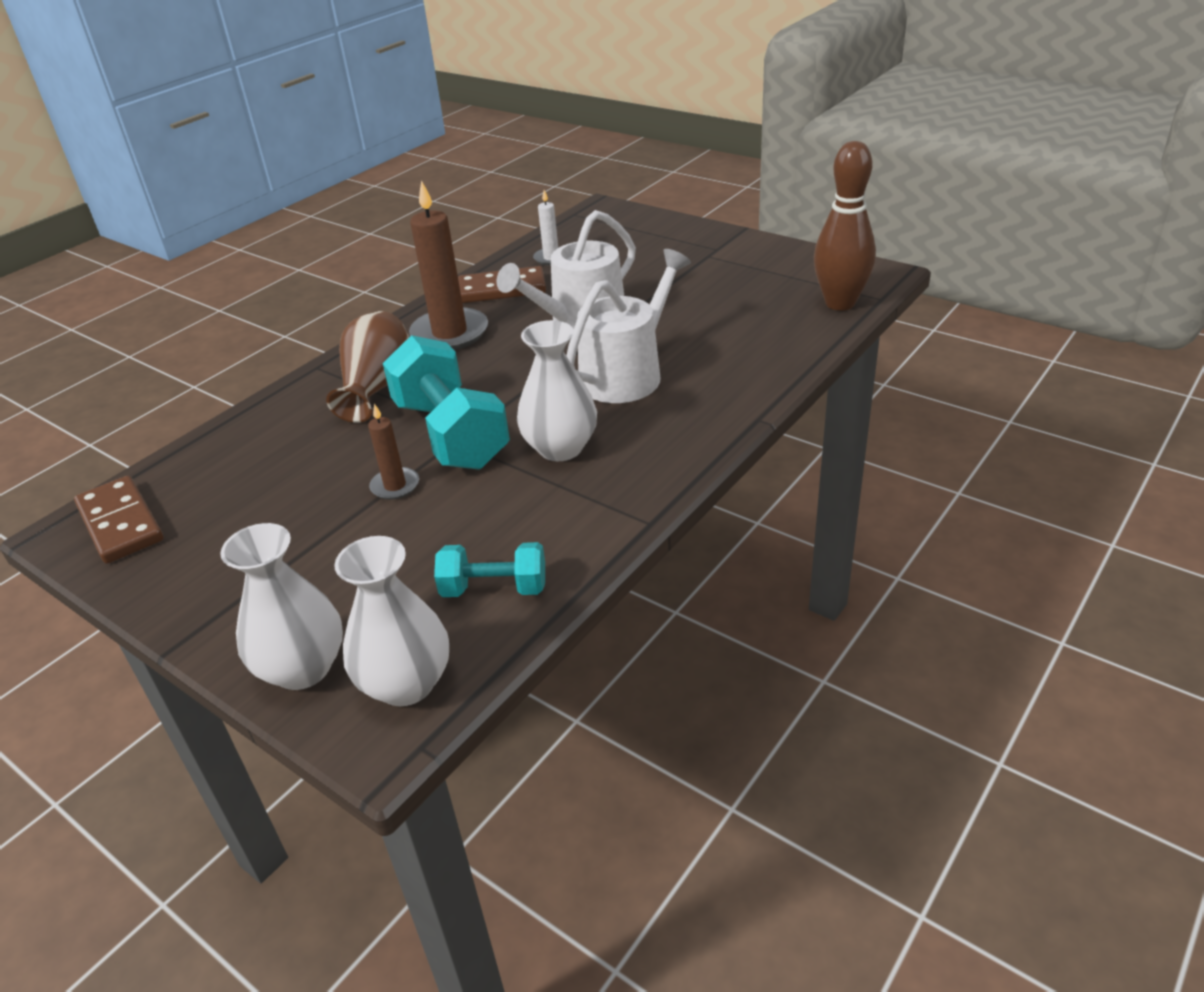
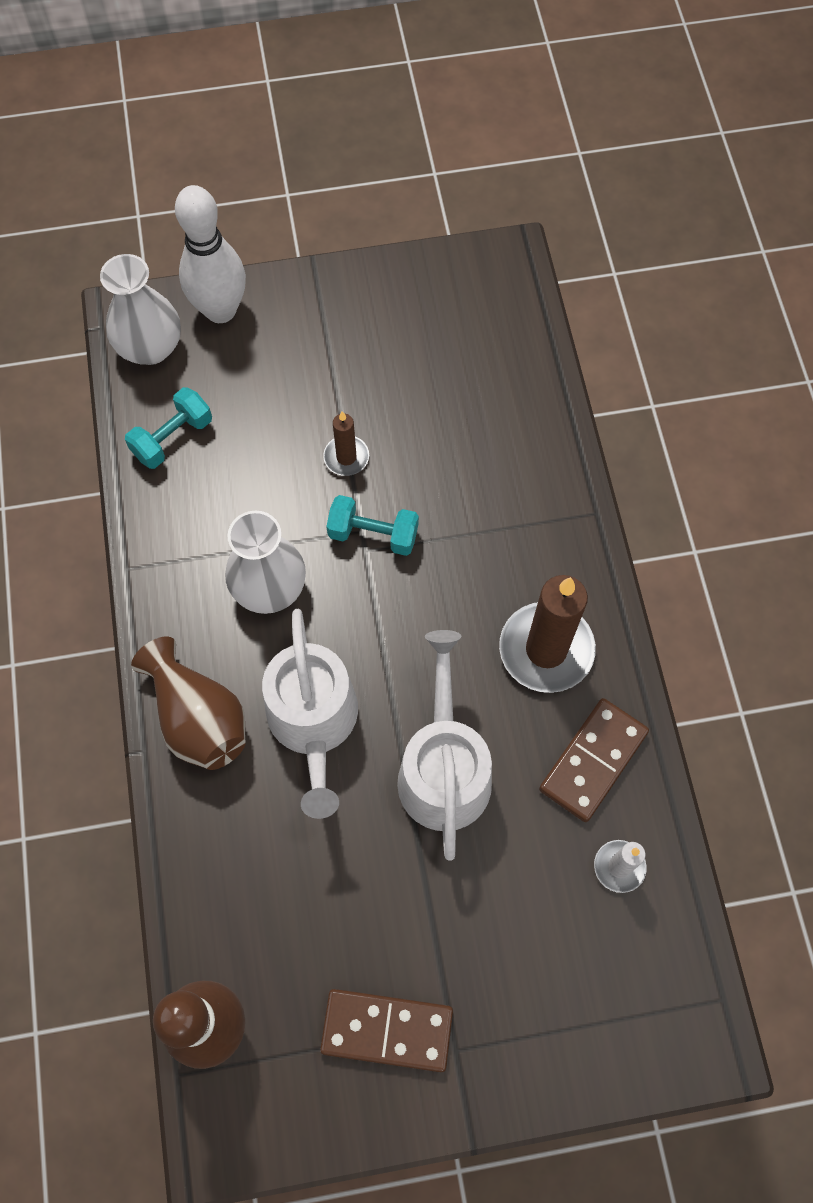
camera: 130 degrees right, 30 degrees up
brown domino [74,476,163,564] -> brown domino moved to [320,989,453,1072]
white vase [220,523,343,690] -> white bowling pin [175,185,246,323]
brown vase [326,311,409,423] -> brown vase moved to [131,637,246,770]
turquoise dumbbell [383,335,510,470] -> turquoise dumbbell [326,495,419,556], size x0.55

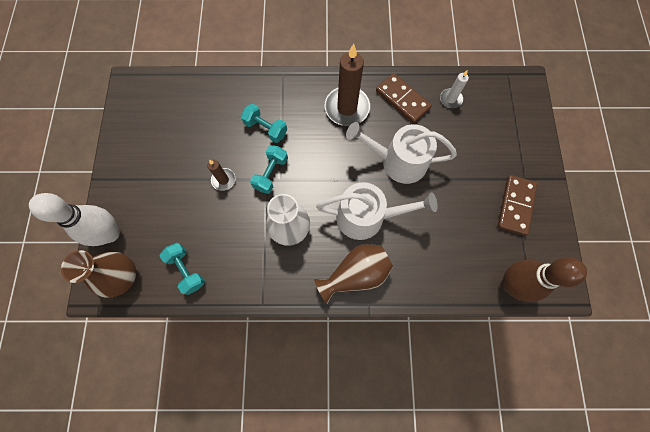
camera: 80 degrees left, 5 degrees up
white vase [100,254,181,365] -> brown vase [61,250,136,298]
none -> turquoise dumbbell [241,104,287,143]

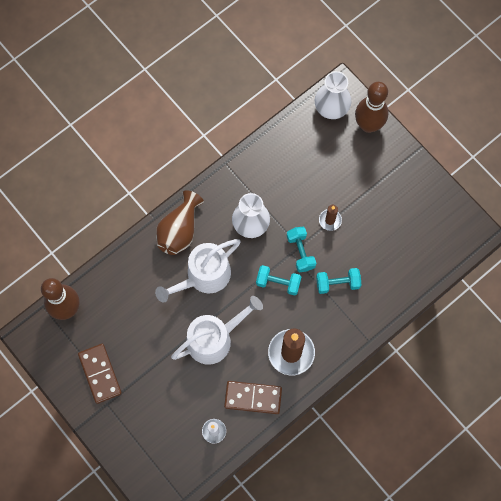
camera: 140 degrees right, 0 degrees up
white bowling pin [29,193,120,246] -> brown bowling pin [355,82,389,133]
brown vase [61,250,136,298] -> white vase [315,71,351,119]
turquoise dumbbell [160,243,205,295] -> turquoise dumbbell moved to [256,265,301,295]

